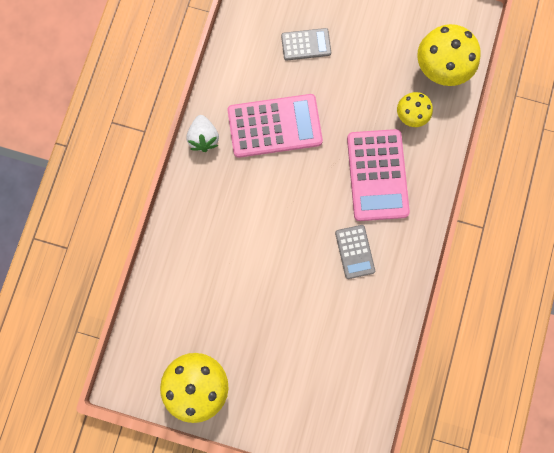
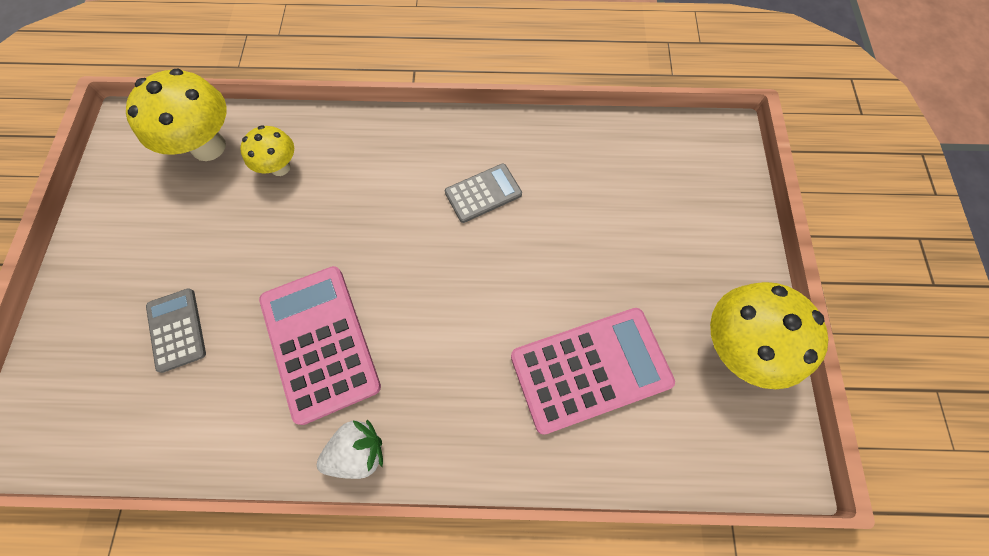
camera: 105 degrees left, 10 degrees down
pink calculator [347,129,410,221] -> pink calculator moved to [511,308,675,435]

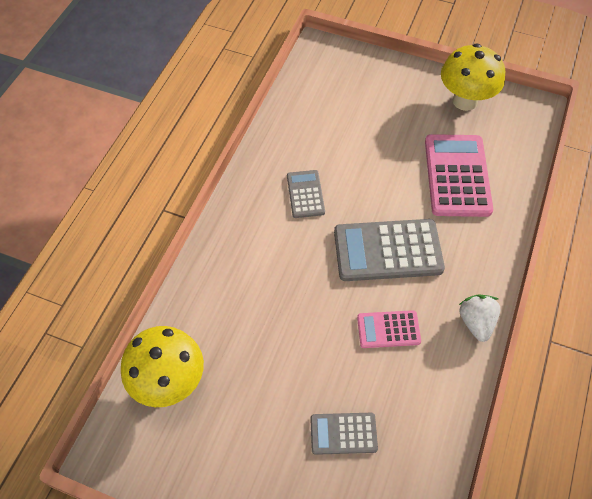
camera: 70 degrees left, 10 degrees down
yellow mushroom [240,125,294,176] -> none
pink calculator [259,266,381,425] -> pink calculator [357,310,421,348], size x0.55
none -> grey calculator [334,219,445,281]

